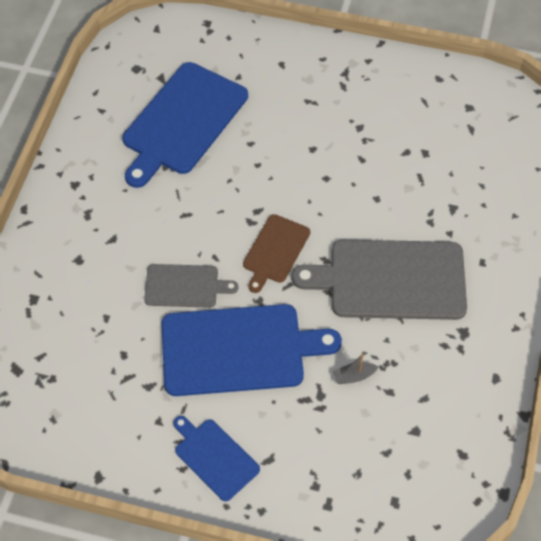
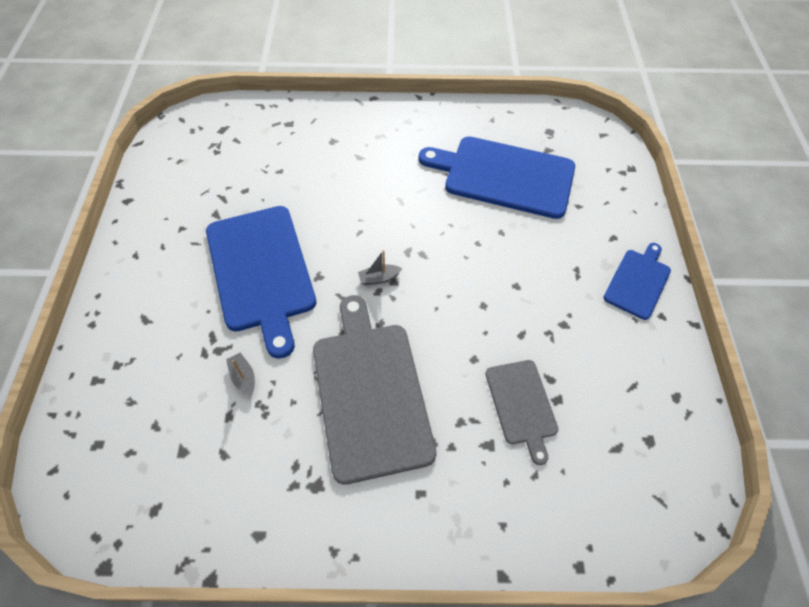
camera: 75 degrees right, 0 degrees up
grey cutting board [144,264,238,308] -> grey cutting board moved to [485,360,559,465]
blue cutting board [173,416,260,501] -> blue cutting board moved to [603,243,671,320]
brown cutting board [243,214,310,293] -> grey boat [358,250,403,285]

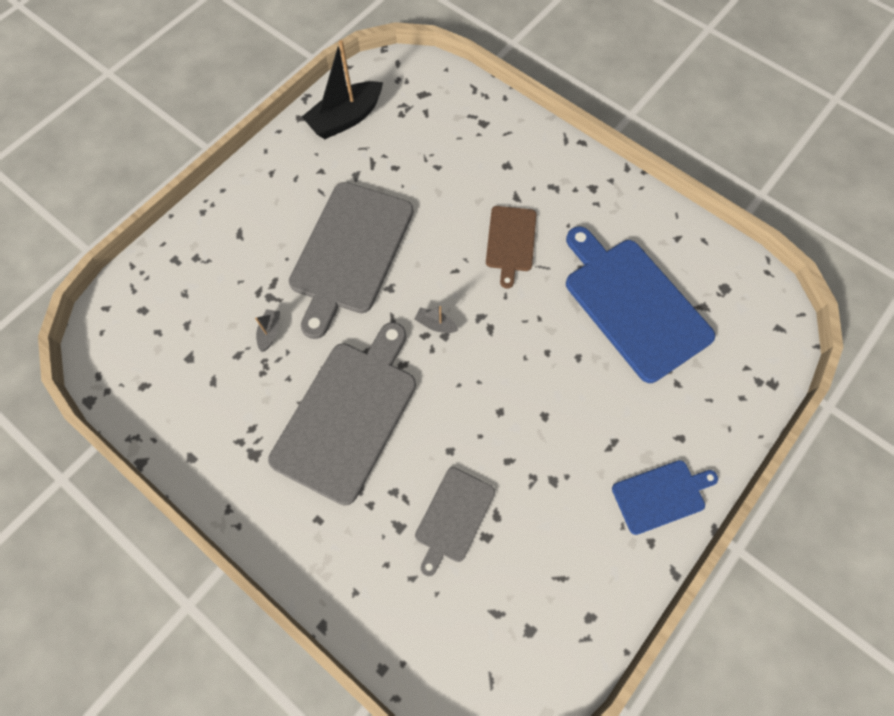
camera: 40 degrees right, 10 degrees up
blue cutting board [206,206,316,359] -> grey cutting board [289,182,414,339]
none -> black boat [302,40,383,139]
none -> brown cutting board [486,206,536,289]

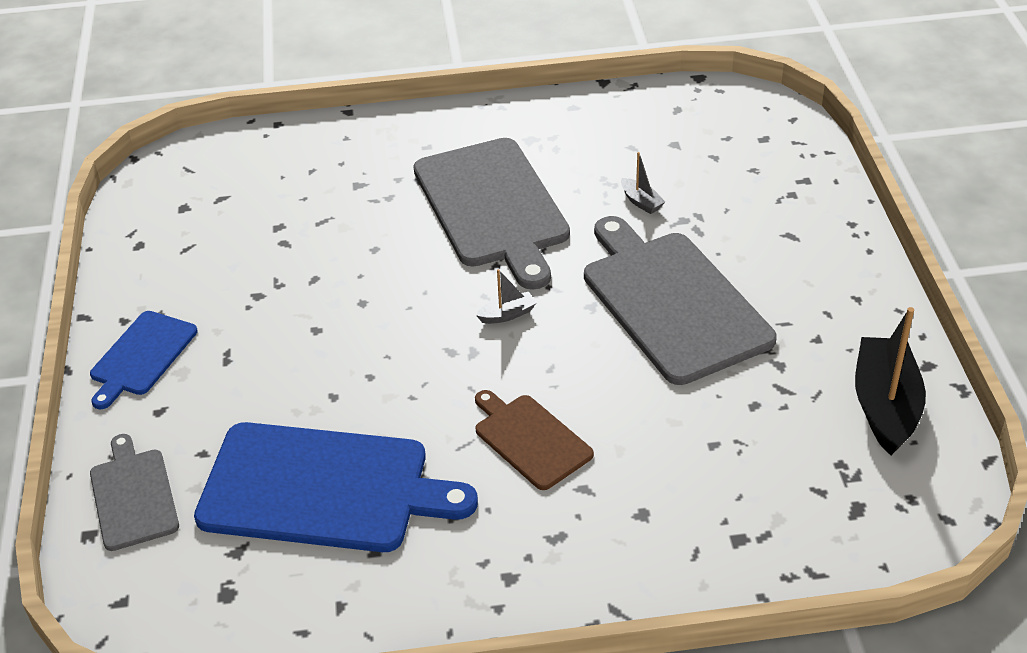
camera: 135 degrees right, 25 degrees down
grey cutting board [415,467,495,576] -> grey cutting board moved to [90,434,179,551]

